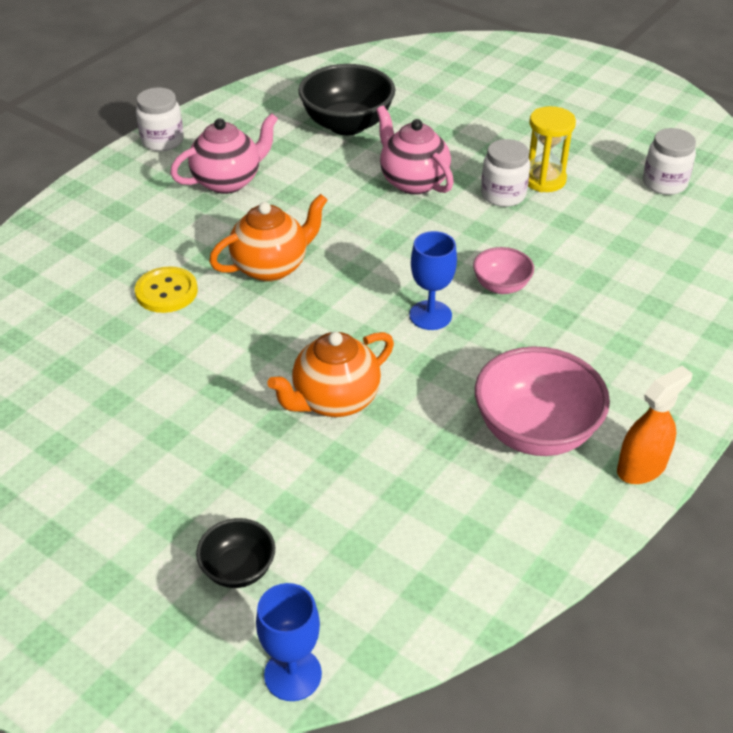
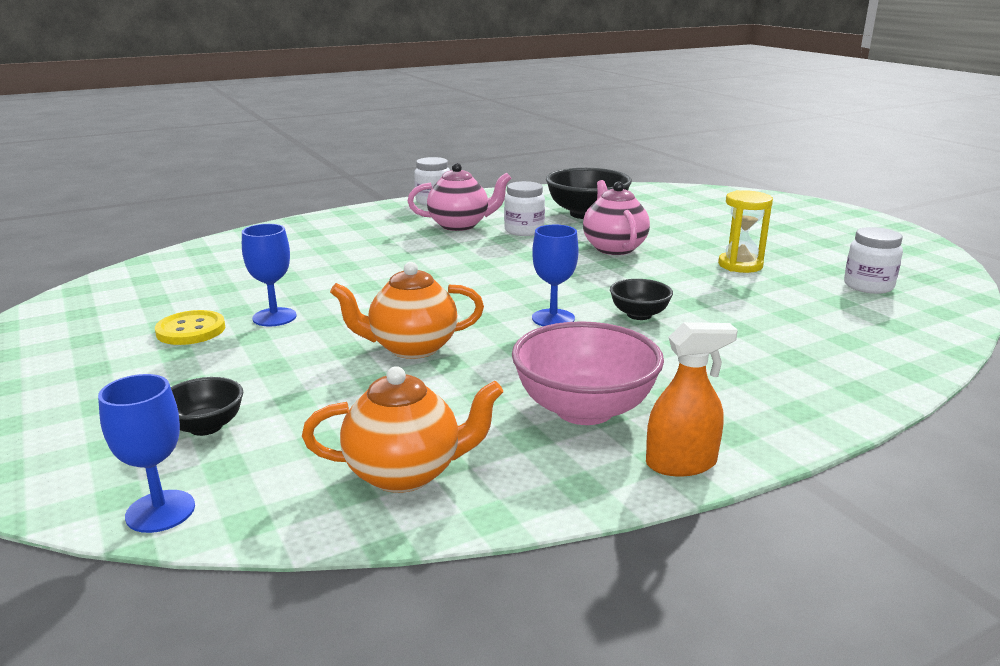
camera: 25 degrees right, 20 degrees down
yellow button [135,266,198,313] -> yellow button moved to [155,310,225,345]
orange teapot [209,194,327,282] -> orange teapot moved to [302,366,503,493]
pink bowl [473,247,534,294] -> black bowl [610,279,673,320]
white jar [481,139,530,207] -> white jar moved to [504,181,545,236]
none -> blue goblet [242,224,297,326]

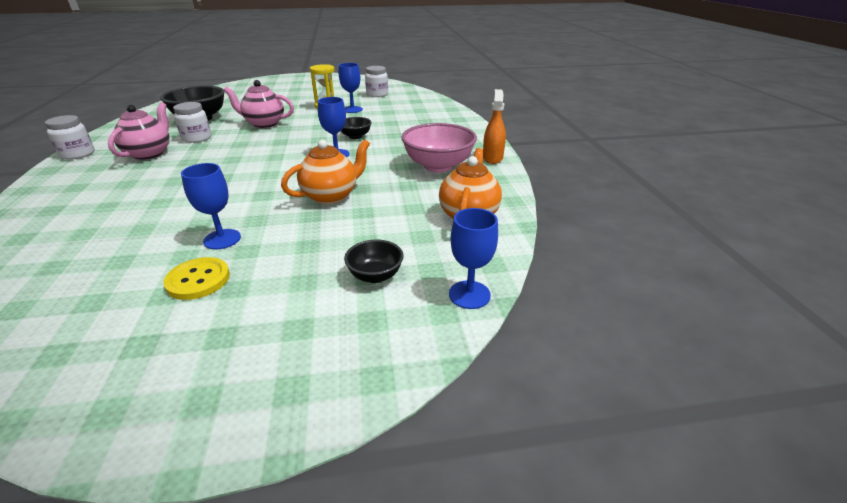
camera: 70 degrees left, 10 degrees up
orange teapot [330,262,484,359] -> orange teapot turned 135 degrees counterclockwise [281,140,370,204]
none -> blue goblet [339,63,363,113]

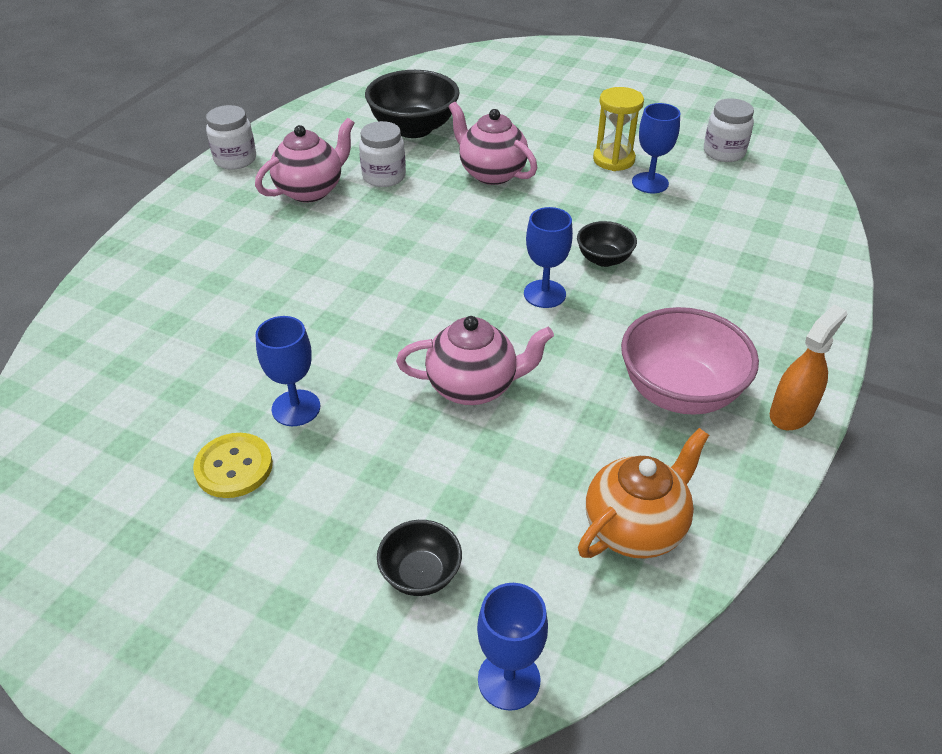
camera: 35 degrees right, 10 degrees up
orange teapot [281,140,370,204] -> pink teapot [396,316,554,405]

